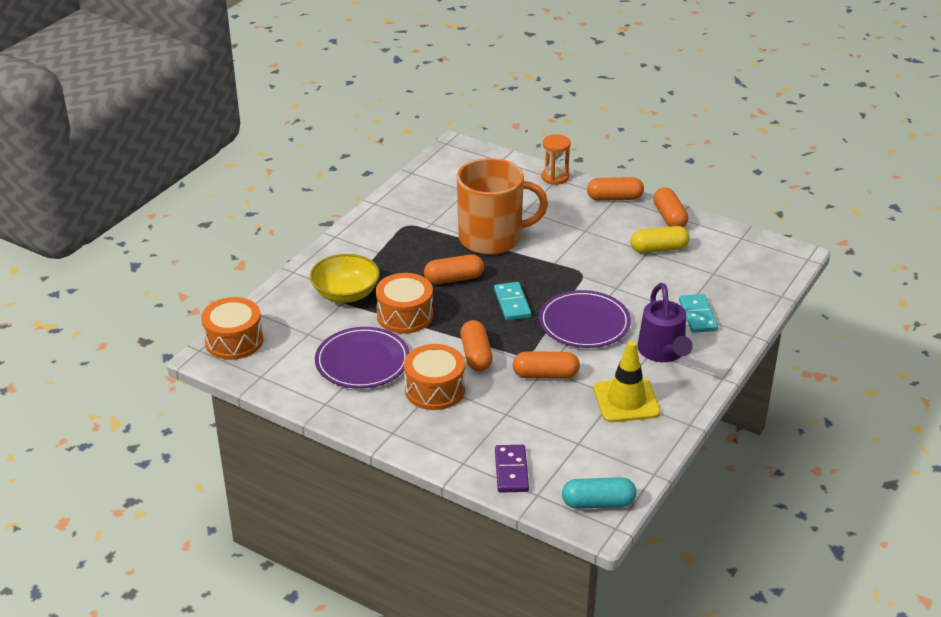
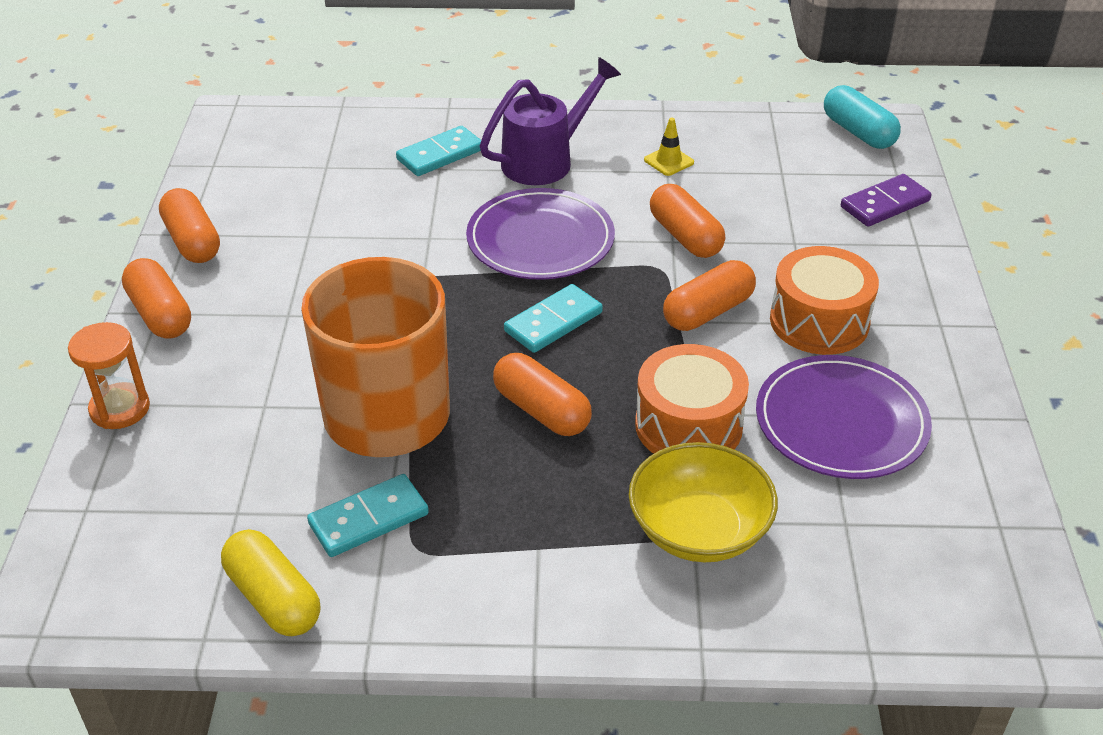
camera: 120 degrees left, 5 degrees up
orange drum [201,297,263,360] -> none
yellow traffic cone [594,341,660,422] -> yellow traffic cone [644,118,694,176], size x0.48
yellow capsule [631,226,690,253] -> yellow capsule moved to [221,529,320,636]
orange capsule [653,187,688,227] -> orange capsule turned 75 degrees counterclockwise [159,188,220,263]
none -> turquoise domino [307,474,429,557]

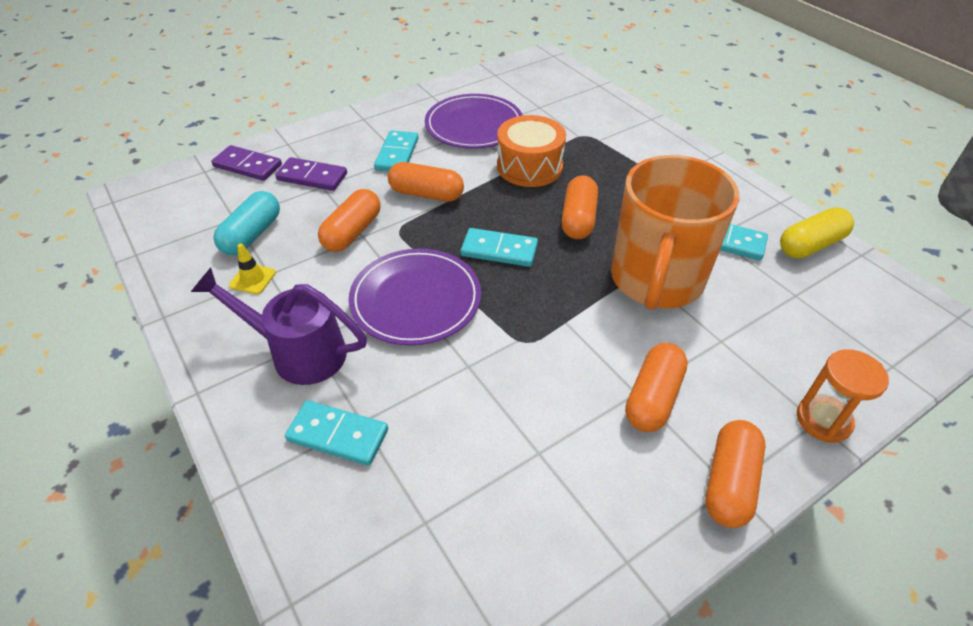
camera: 125 degrees left, 5 degrees up
orange capsule [159,188,220,263] -> orange capsule moved to [625,343,688,432]
yellow capsule [221,529,320,636] -> yellow capsule turned 45 degrees clockwise [780,207,854,259]
yellow bowl [629,442,778,562] -> none
orange drum [770,246,879,355] -> turquoise domino [374,130,419,172]
turquoise capsule [824,85,901,149] -> turquoise capsule moved to [213,191,280,255]
none -> purple domino [275,157,347,191]

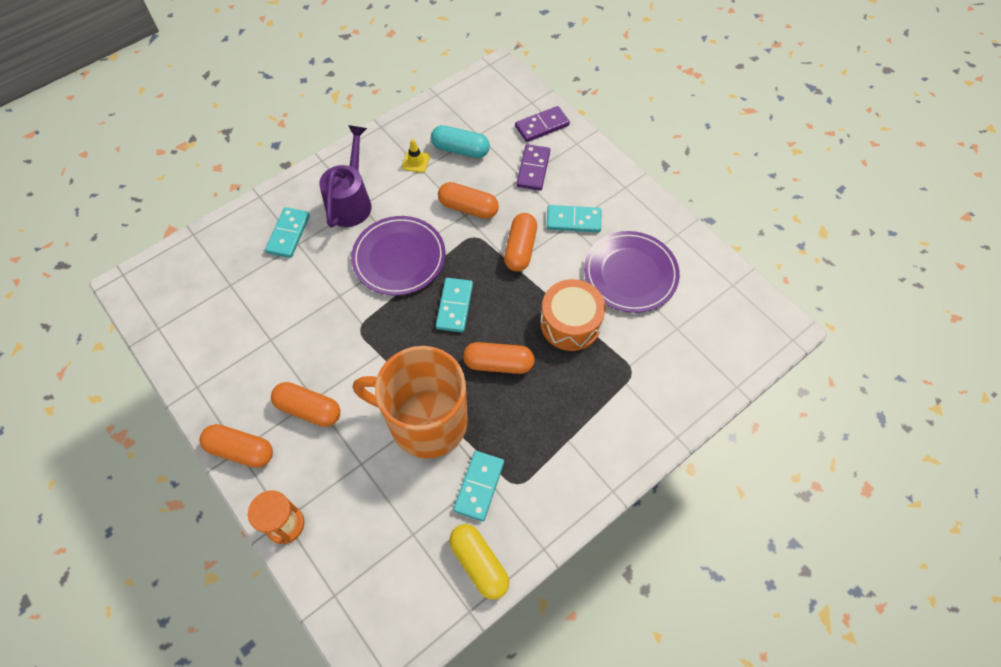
camera: 85 degrees right, 15 degrees up
purple domino [211,145,282,181] -> purple domino turned 45 degrees clockwise [515,106,570,142]

